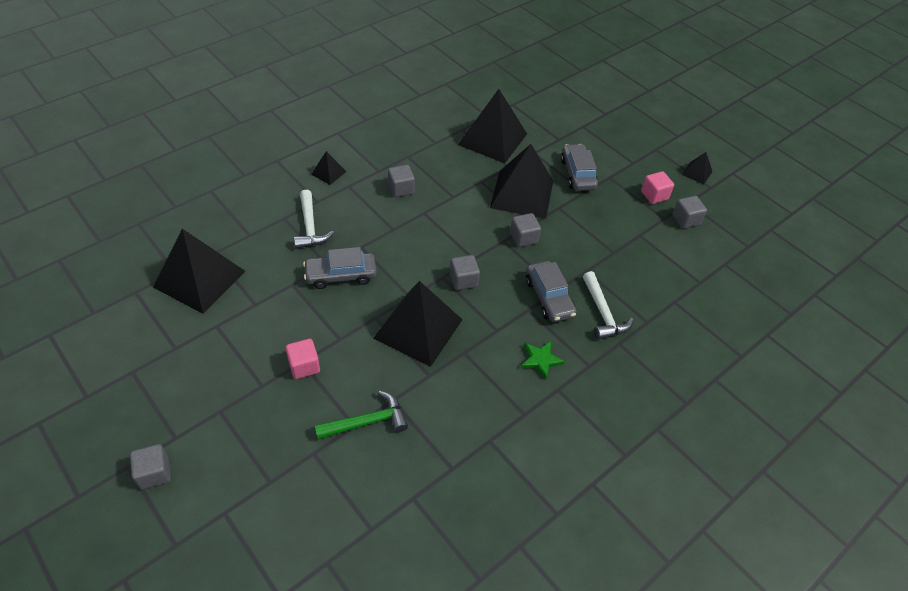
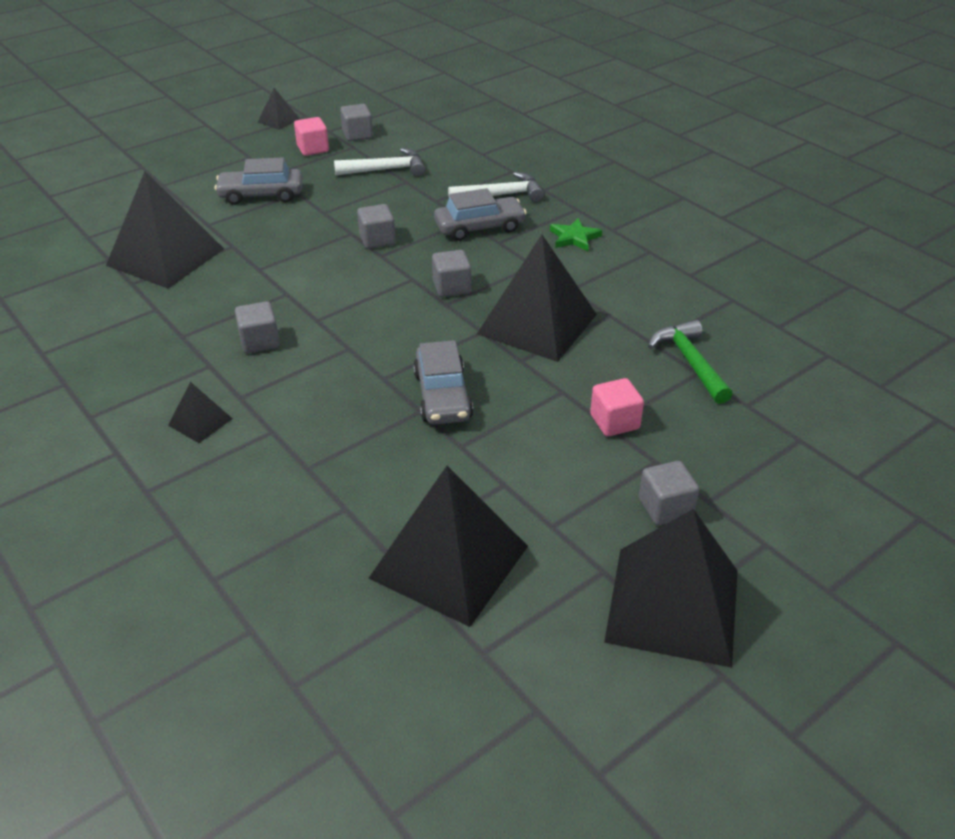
camera: 85 degrees left, 10 degrees down
grey cube [130,444,171,489] -> grey cube moved to [639,461,699,525]
white hammer [294,190,334,249] -> white hammer moved to [334,148,425,177]
black pyramid [490,144,553,219] -> black pyramid moved to [604,509,738,668]

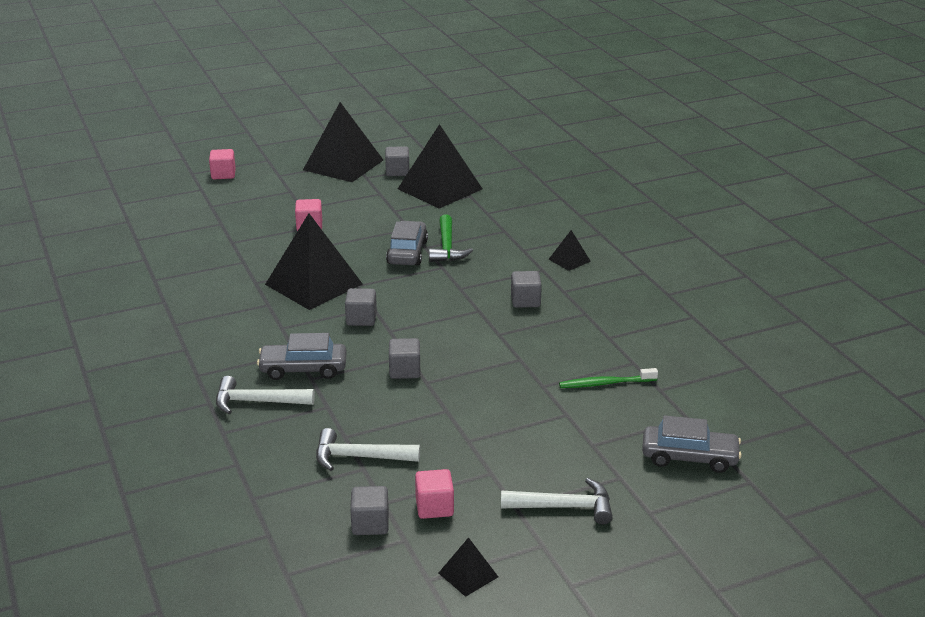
camera: 165 degrees left, 10 degrees down
black pyramid [106,171,224,289] -> green toothbrush [559,368,658,388]
grey car [214,157,303,205] -> grey car moved to [642,415,742,473]
green star [550,218,602,251] -> none
grey cube [639,461,699,525] -> grey cube moved to [385,146,409,176]
green hammer [648,320,733,404] -> green hammer moved to [429,215,473,262]
none -> pink cube [209,149,236,179]
none -> white hammer [501,478,613,524]

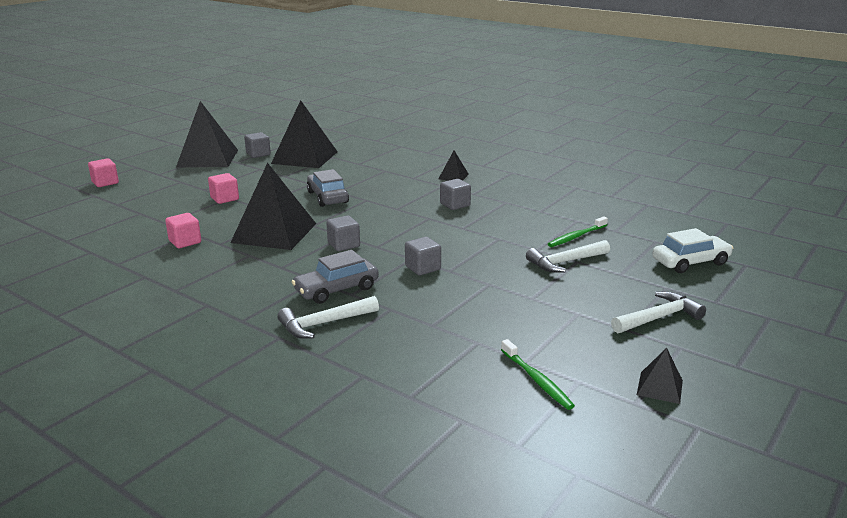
camera: 30 degrees left, 5 degrees down
white hammer [316,428,420,471] -> white hammer moved to [526,240,610,273]
grey cube [350,486,389,535] -> green toothbrush [501,339,575,410]
pink cube [415,469,454,519] -> pink cube moved to [165,213,201,248]
green hammer [429,215,473,262] -> none
grey car [642,415,742,473] -> white car [652,228,733,273]

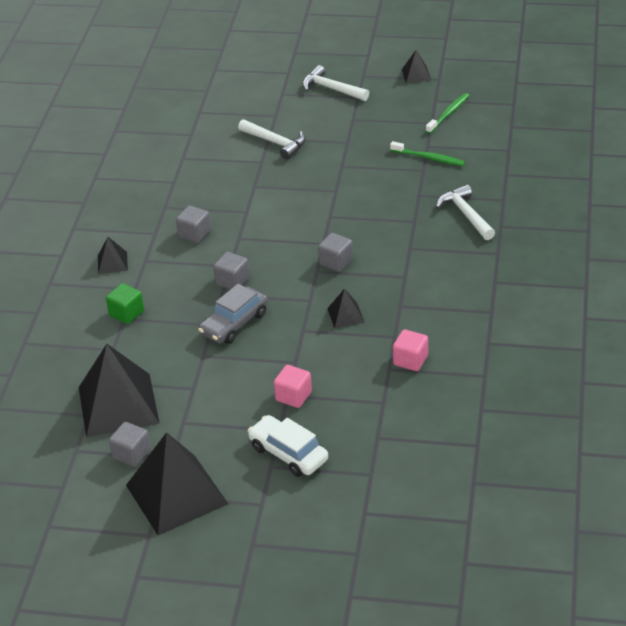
camera: 115 degrees left, 15 degrees up
pink cube [88,158,119,187] -> none
black pyramid [230,163,316,250] -> black pyramid [327,288,365,328], size x0.45
white hammer [277,296,379,339] -> white hammer turned 150 degrees counterclockwise [436,184,495,240]
grey car [292,250,379,304] -> none
grey cube [405,237,441,275] -> grey cube moved to [213,252,250,290]
green toothbrush [548,216,608,247] -> green toothbrush moved to [390,141,465,166]
white car [652,228,733,273] -> white car moved to [248,415,328,477]
none -> green cube [106,283,144,324]

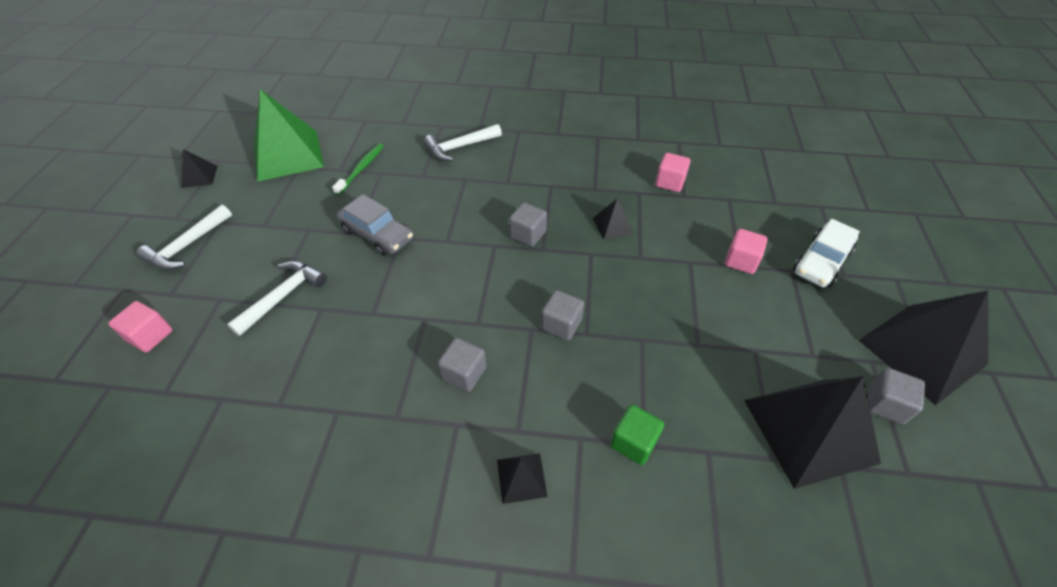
camera: 95 degrees left, 10 degrees up
grey car [198,284,268,344] -> grey car moved to [337,194,413,256]
green toothbrush [426,93,470,134] -> green pyramid [254,89,324,182]
none -> pink cube [108,301,172,352]

